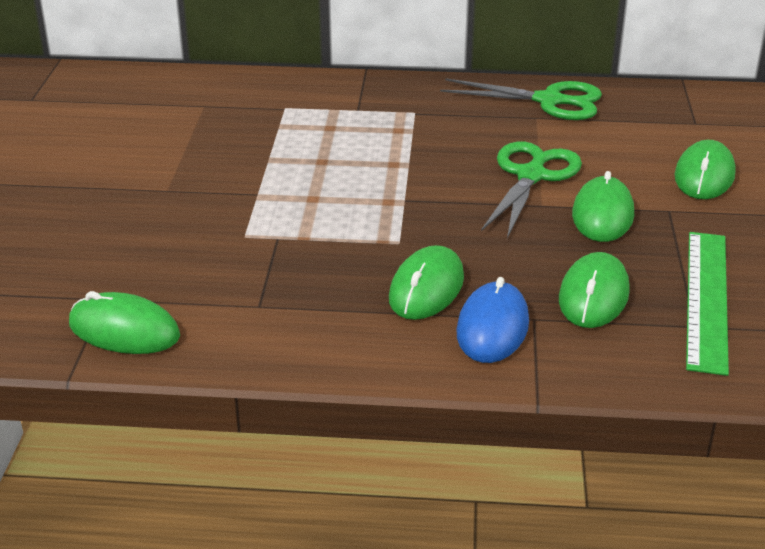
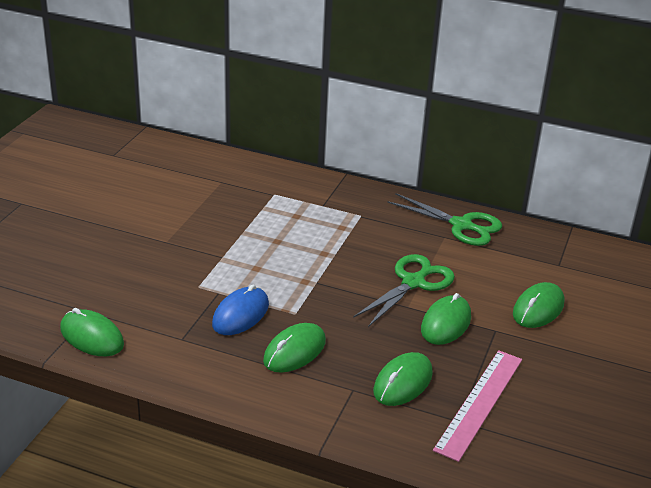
camera: 15 degrees right, 0 degrees up
blue mouse [456,277,529,363] -> blue mouse moved to [212,284,269,335]
green ruler [686,232,729,376] -> pink ruler [433,350,522,462]

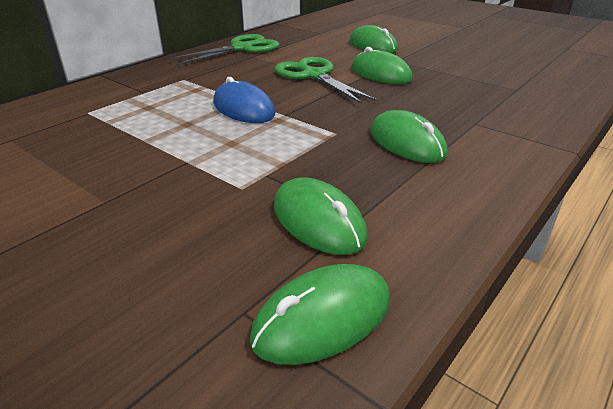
camera: 70 degrees left, 0 degrees up
blue mouse [212,284,269,335] -> blue mouse moved to [213,77,275,123]
green mouse [373,352,433,406] -> green mouse moved to [274,178,368,255]
pink ruler [433,350,522,462] -> none

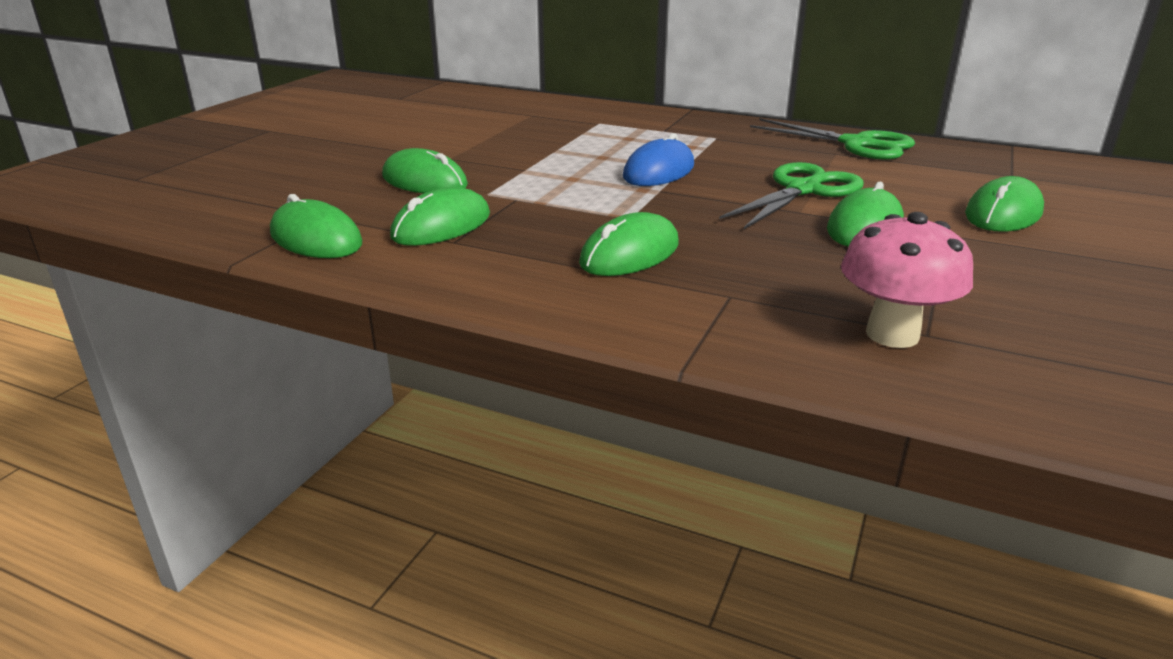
camera: 75 degrees right, 5 degrees down
none -> green mouse [382,148,468,194]
none -> pink mushroom [841,212,973,348]

